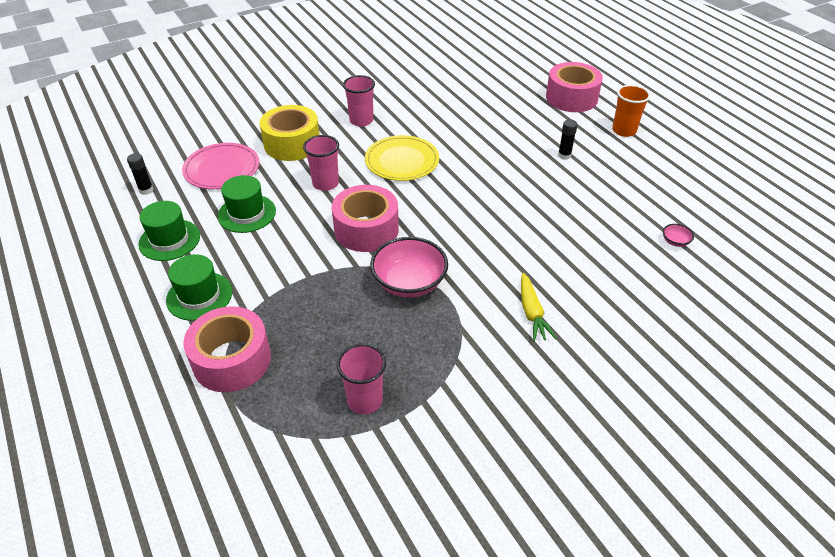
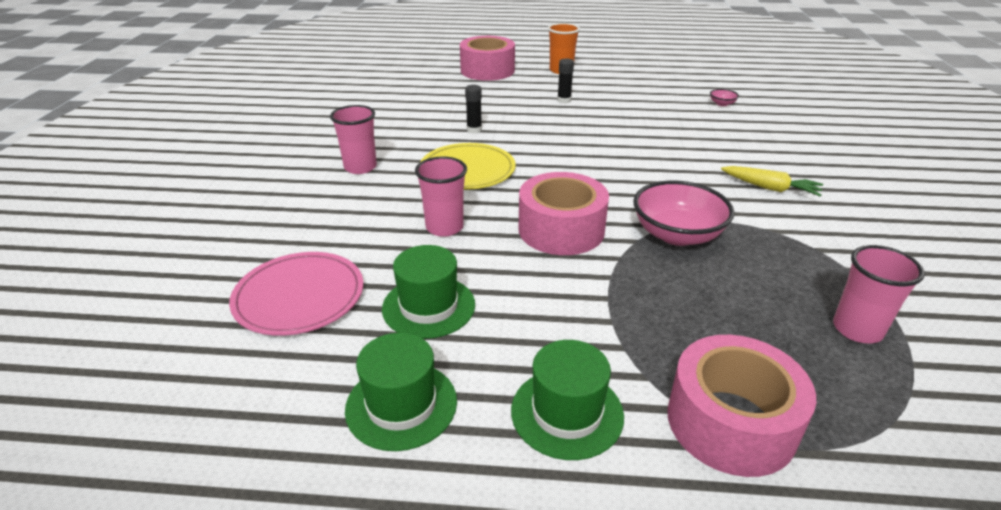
camera: 55 degrees left, 10 degrees down
black glue stick [127,153,154,195] -> black glue stick moved to [465,85,482,133]
yellow tape [260,105,320,161] -> none

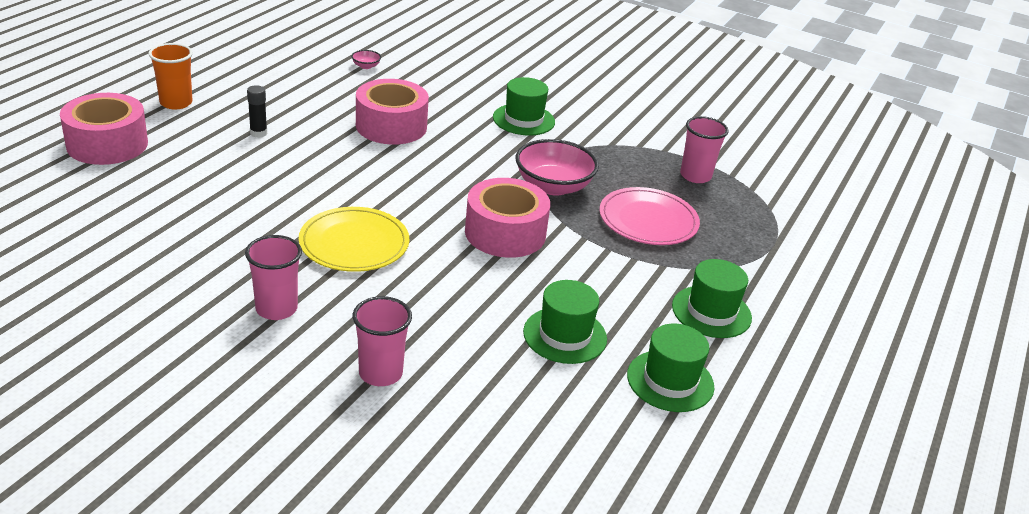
camera: 70 degrees left, 0 degrees up
pink plate [229,252,363,336] -> pink plate moved to [599,187,700,245]
pink cup [415,156,467,237] -> pink cup moved to [353,296,412,386]
black glue stick [465,85,482,133] -> none
pink tape [667,335,816,477] -> pink tape moved to [356,79,429,145]
yellow carrot [721,166,823,196] -> green hat [493,77,555,135]

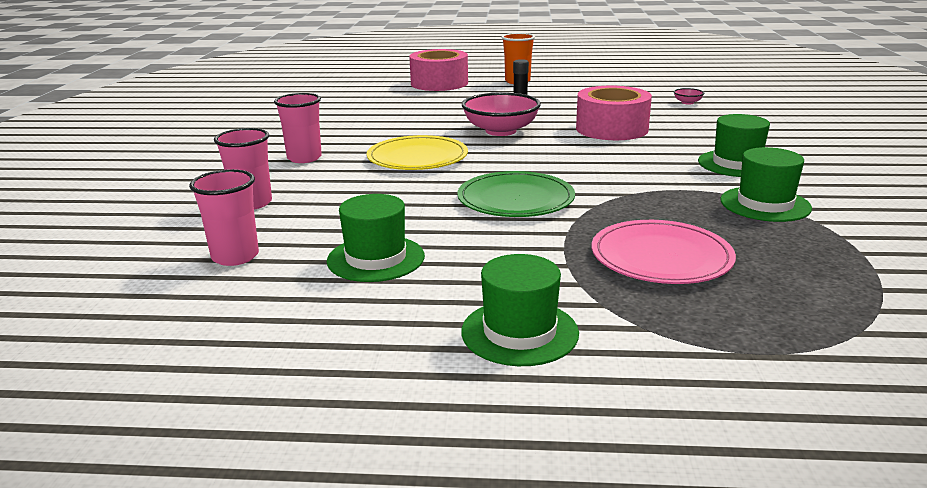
camera: 70 degrees right, 10 degrees down
pink tape [465,178,550,258] -> green plate [457,171,575,217]
pink bowl [516,139,599,196] -> pink bowl moved to [462,92,541,136]
green hat [627,324,714,412] -> green hat moved to [720,147,812,222]
pink cup [680,116,729,183] -> pink cup moved to [189,169,259,266]

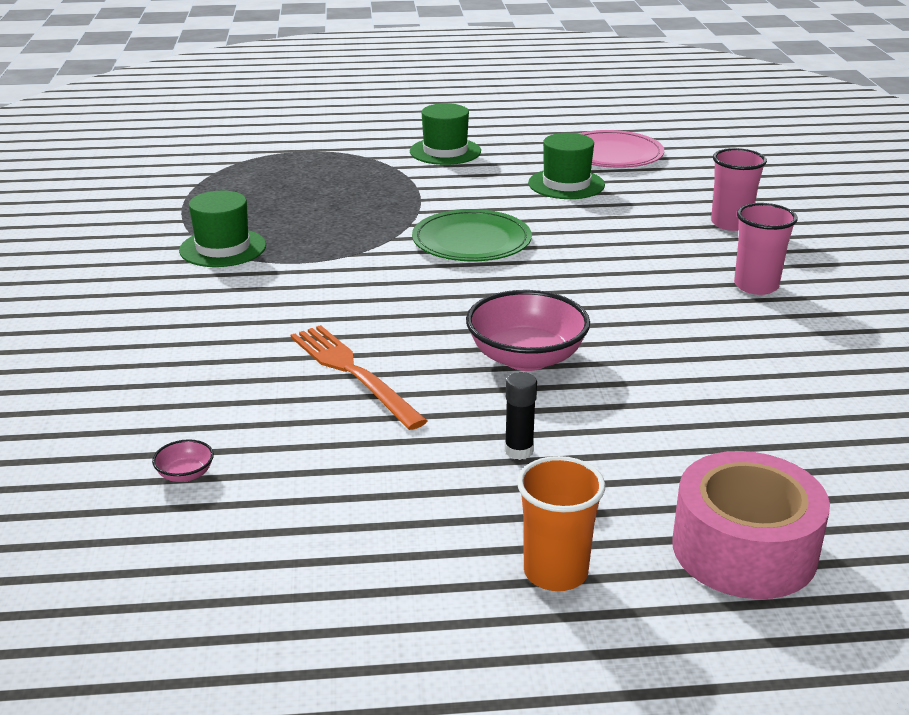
camera: 170 degrees right, 5 degrees up
pink cup [189,169,259,266] -> none
yellow plate [367,135,468,170] -> none
pink tape [576,86,652,140] -> orange fork [291,325,427,430]
pink plate [592,220,736,284] -> pink plate moved to [578,130,664,168]
green hat [698,114,770,177] -> none

